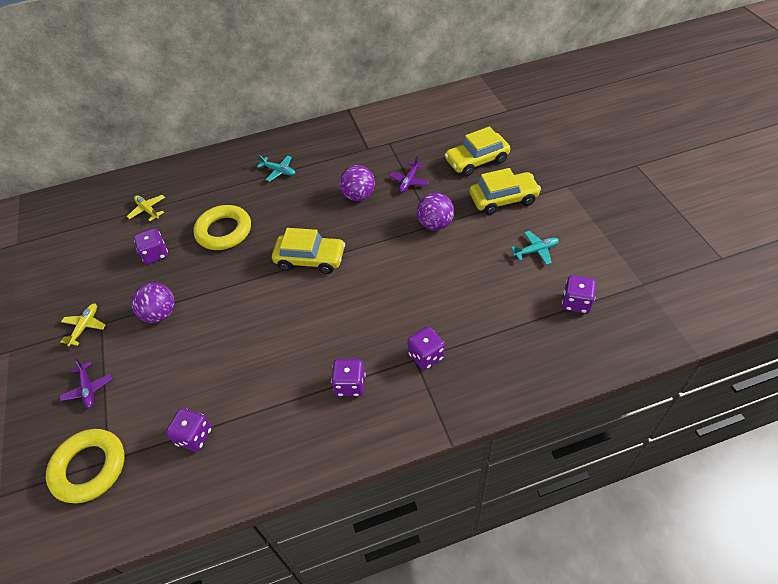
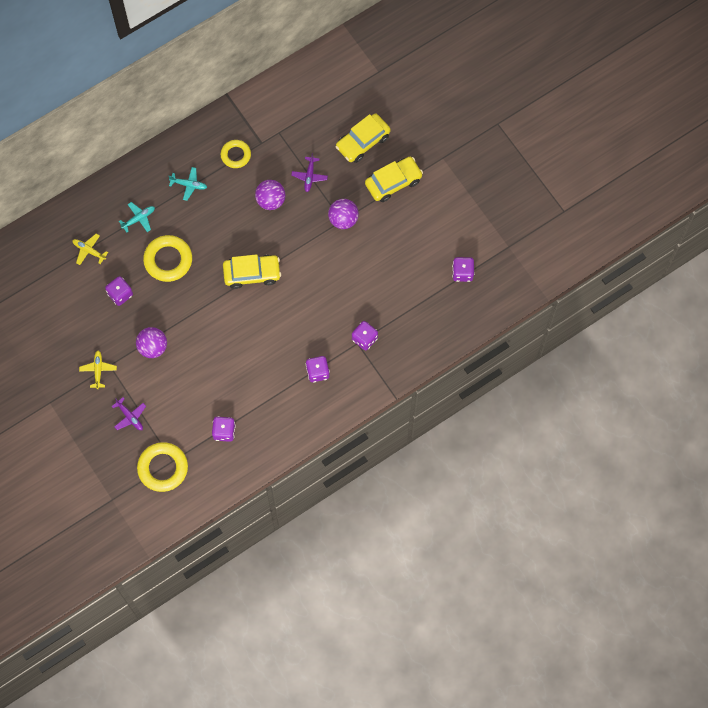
camera: 20 degrees left, 20 degrees up
turquoise plane [511,231,559,265] -> turquoise plane moved to [119,202,155,232]
none -> yellow ring [221,140,251,168]

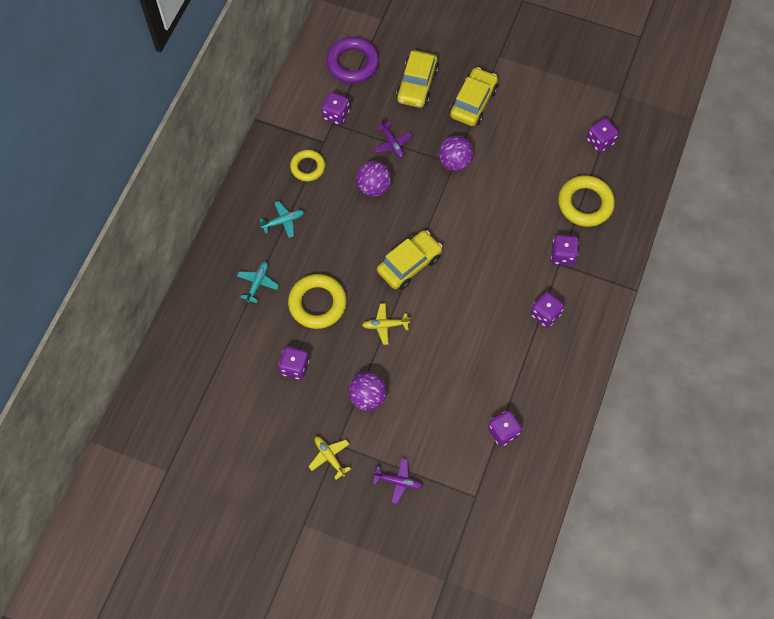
camera: 35 degrees left, 5 degrees down
yellow plane [72,234,108,265] -> yellow plane moved to [362,303,410,345]
yellow ring [137,442,188,492] -> yellow ring moved to [558,175,615,227]
none -> purple dice [321,92,350,125]
none -> purple ring [326,37,379,83]

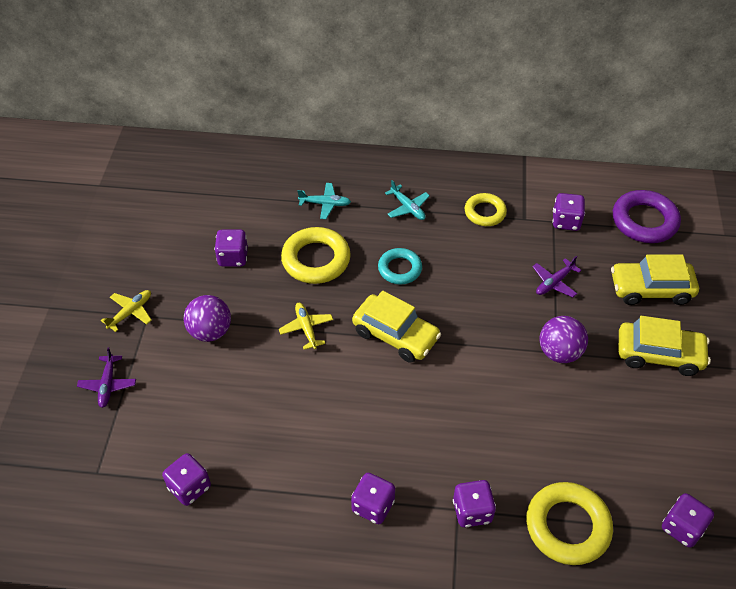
camera: 75 degrees right, 15 degrees down
purple ball [356,161,391,197] -> none
none -> turquoise ring [378,248,422,284]

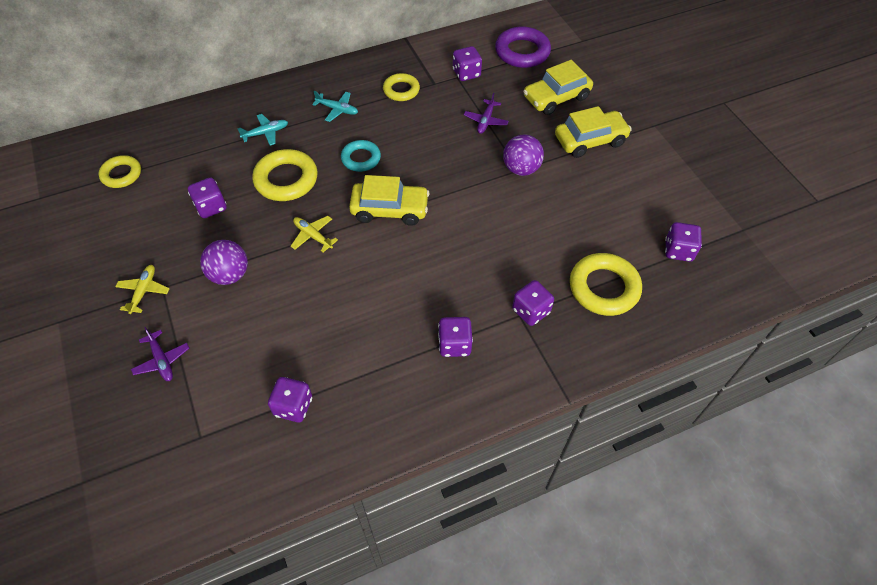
camera: 30 degrees left, 5 degrees up
none -> yellow ring [99,155,141,188]

